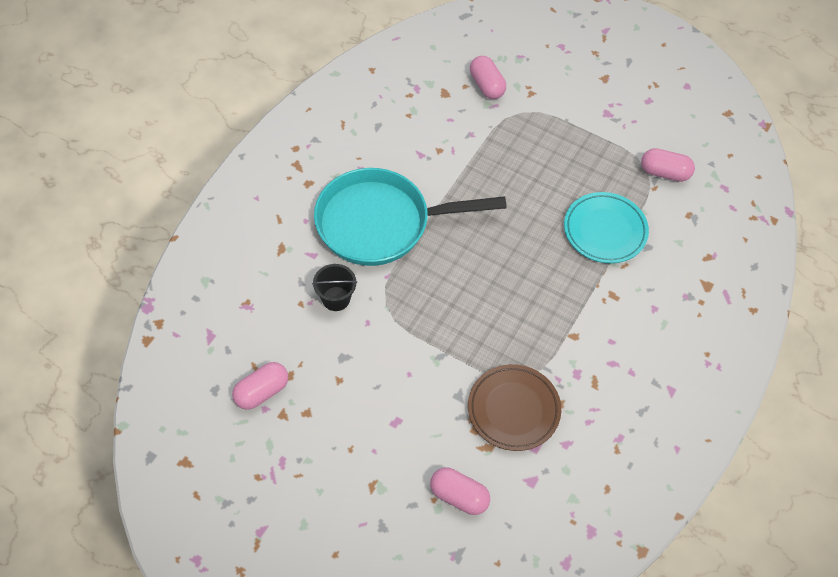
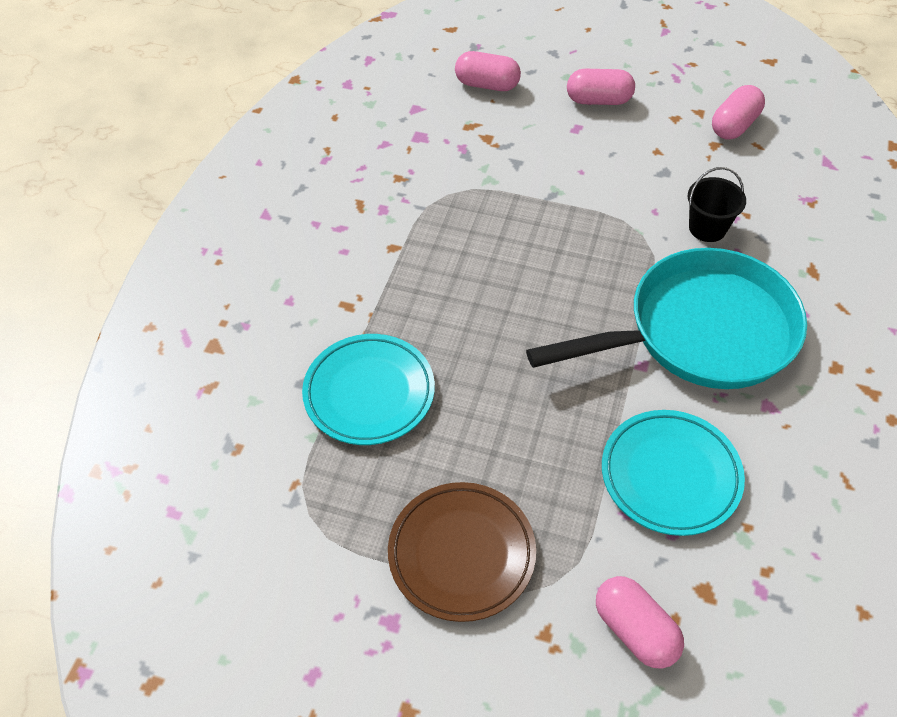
camera: 170 degrees right, 5 degrees down
brown plate [468,364,561,451] -> brown plate moved to [388,482,536,622]
pink capsule [641,148,695,182] -> pink capsule moved to [567,69,635,105]
none -> turquoise plate [602,410,745,536]

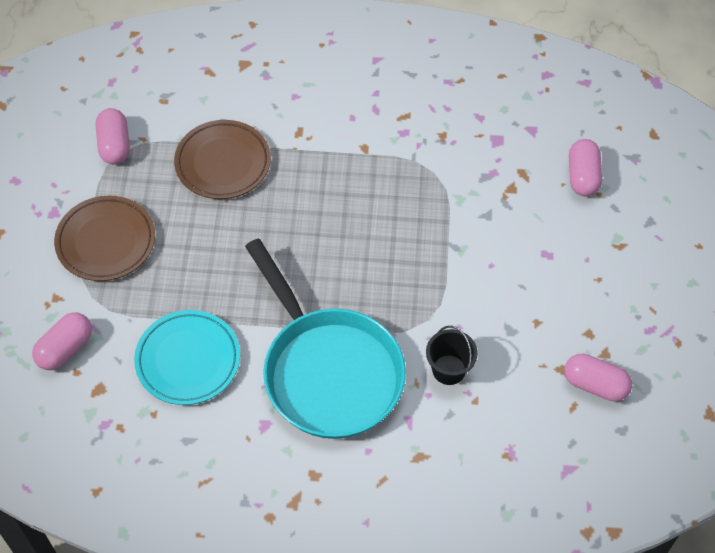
camera: 75 degrees right, 5 degrees up
turquoise plate [302,334,435,445] -> brown plate [174,120,271,199]
pink capsule [567,69,635,105] -> pink capsule moved to [96,108,130,165]

